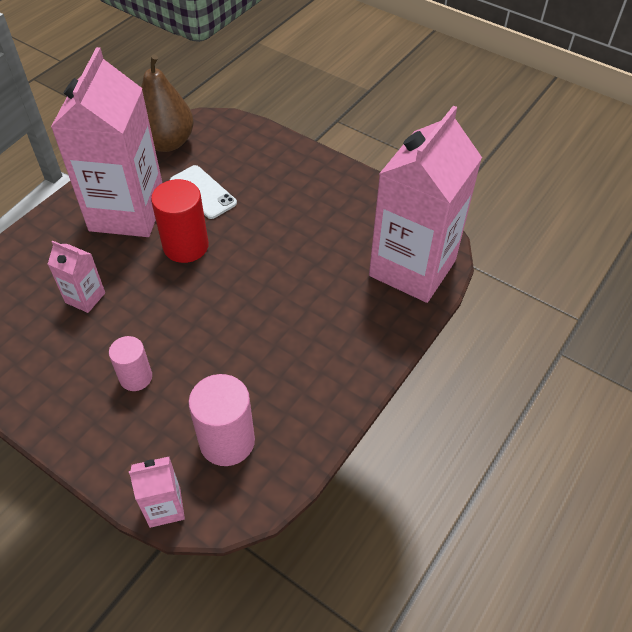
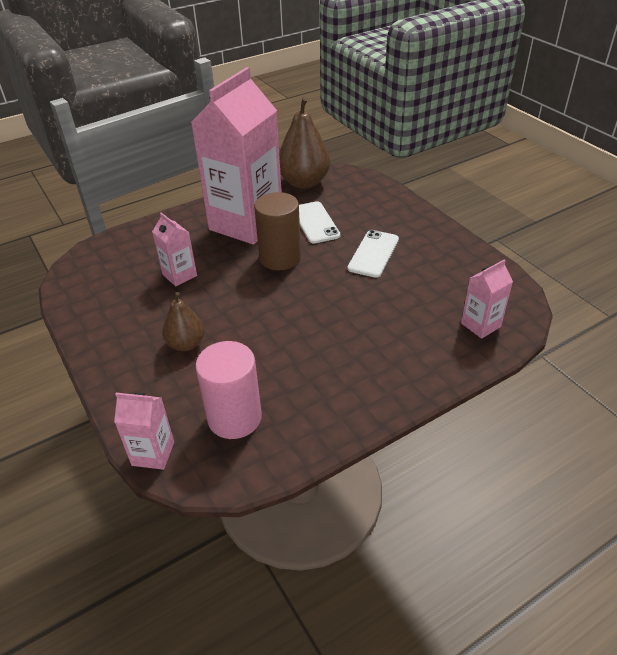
camera: 25 degrees right, 10 degrees down
pink cylinder [109,336,152,391] -> brown pear [162,292,205,351]
red cylinder [151,179,209,263] -> brown cylinder [254,192,301,270]
pink carton [369,106,482,303] -> pink carton [461,259,513,339], size x0.42
none -> white phone [348,230,399,278]

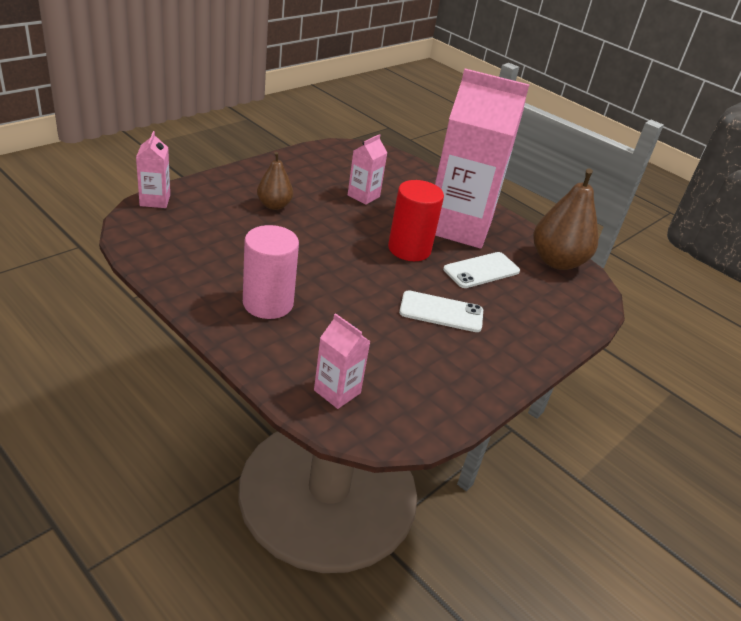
camera: 70 degrees right, 5 degrees down
pink cylinder [195,341,262,439] -> pink cylinder moved to [243,225,299,319]
brown cylinder [254,192,301,270] -> red cylinder [388,180,444,261]

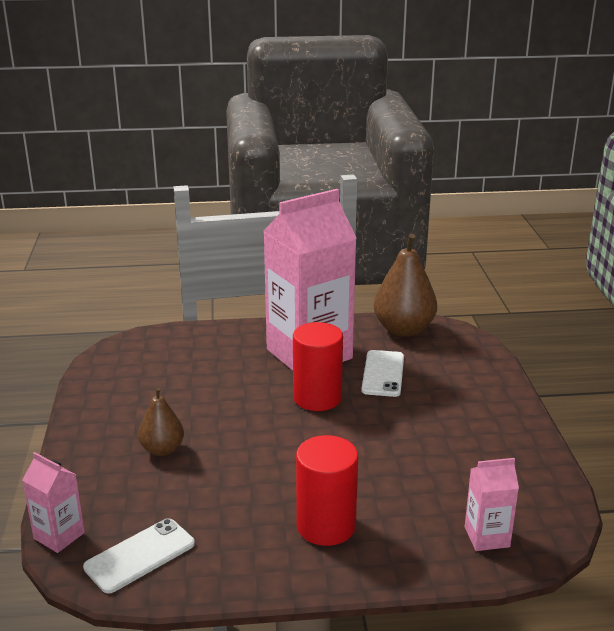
camera: 45 degrees left, 10 degrees down
pink cylinder [243,225,299,319] -> red cylinder [296,435,358,546]
pink carton [348,134,387,205] -> none
white phone [399,290,483,332] -> white phone moved to [83,518,195,594]

